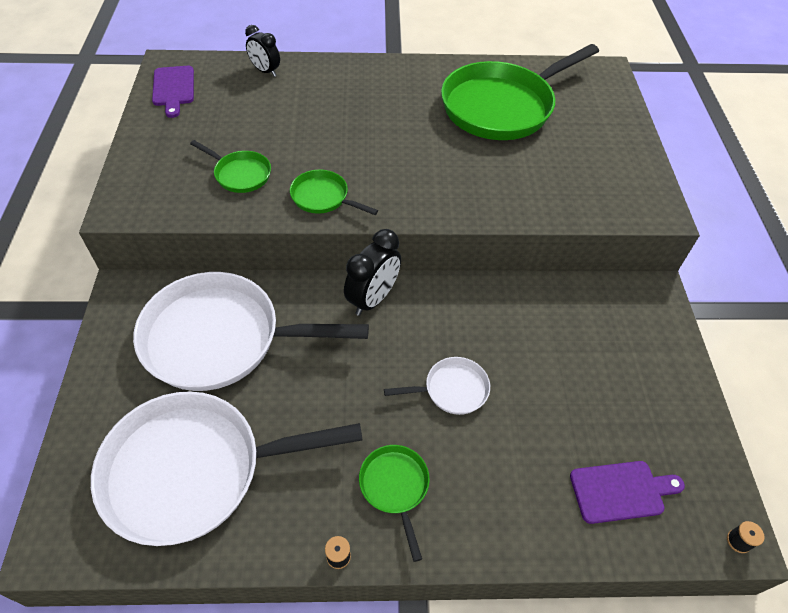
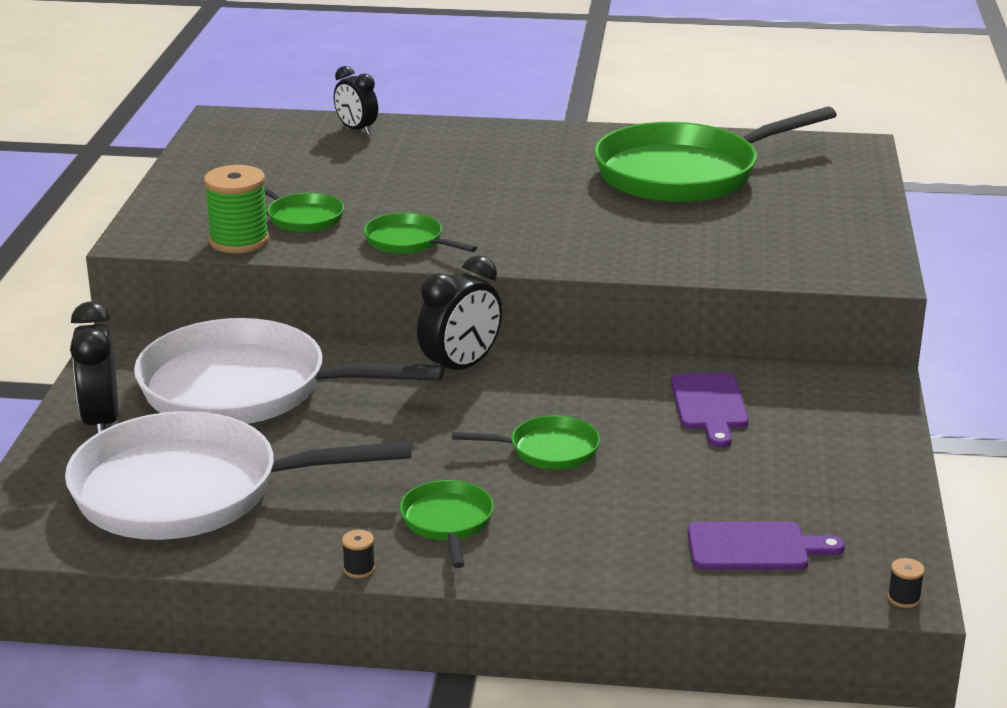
camera: 10 degrees right, 25 degrees down
purple cutting board [152,66,194,118] -> purple cutting board moved to [671,373,749,447]
white pan [384,357,490,415] -> green pan [452,415,600,469]
none -> black clock [70,302,118,433]
none -> green spool [204,165,269,253]

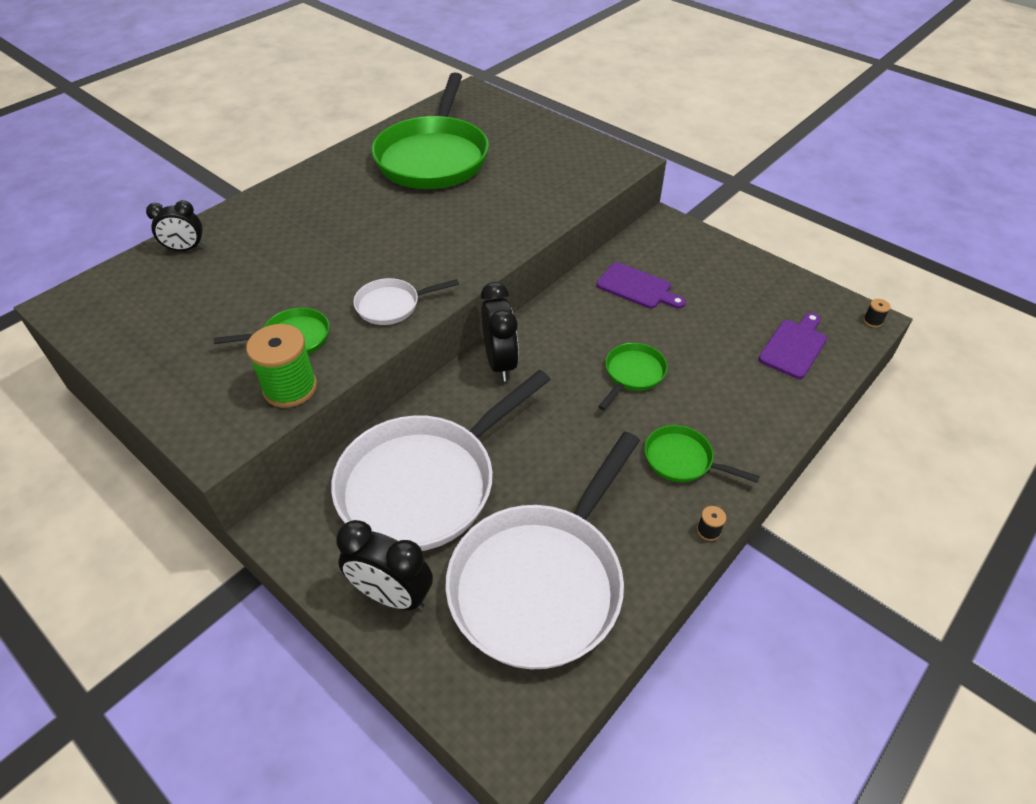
camera: 55 degrees left, 20 degrees up
green pan [364,213,477,254] -> white pan [353,278,459,325]

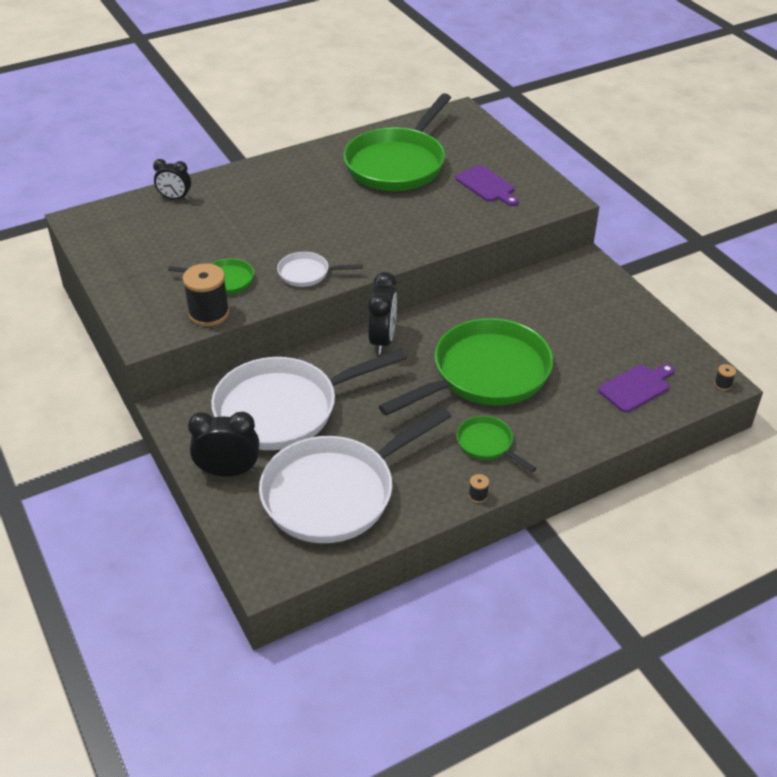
camera: 20 degrees right, 5 degrees down
green spool [246,324,317,408] -> black spool [183,263,229,326]
black clock [336,520,433,610] -> black clock turned 135 degrees clockwise [188,412,259,477]
purple cutting board [596,262,686,309] -> purple cutting board moved to [455,165,518,206]
green pan [598,343,668,410] -> green pan [378,318,553,416], size x2.23

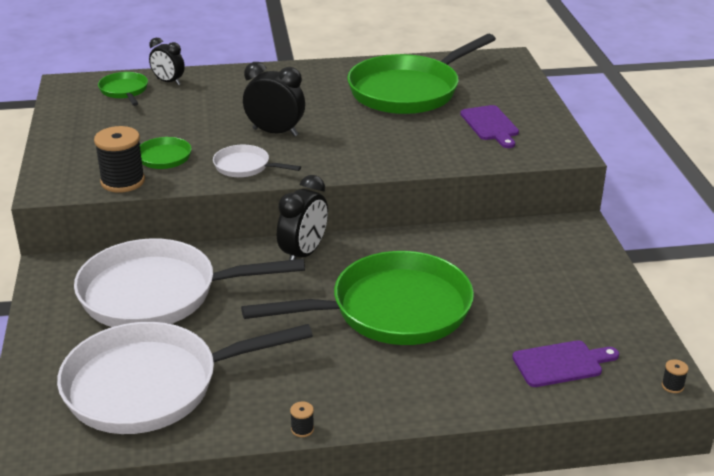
camera: 20 degrees right, 10 degrees down
black clock [188,412,259,477] -> black clock moved to [243,62,305,137]
green pan [457,416,537,472] -> green pan moved to [98,72,148,106]

